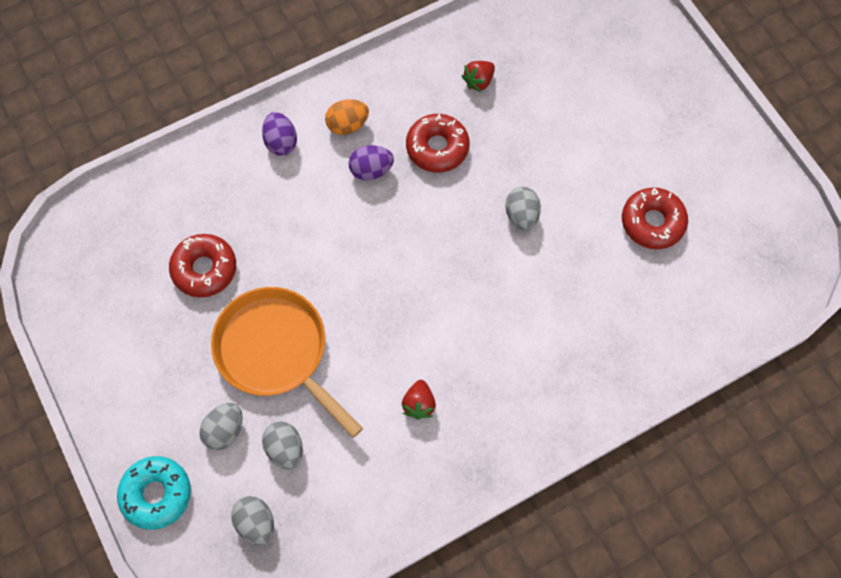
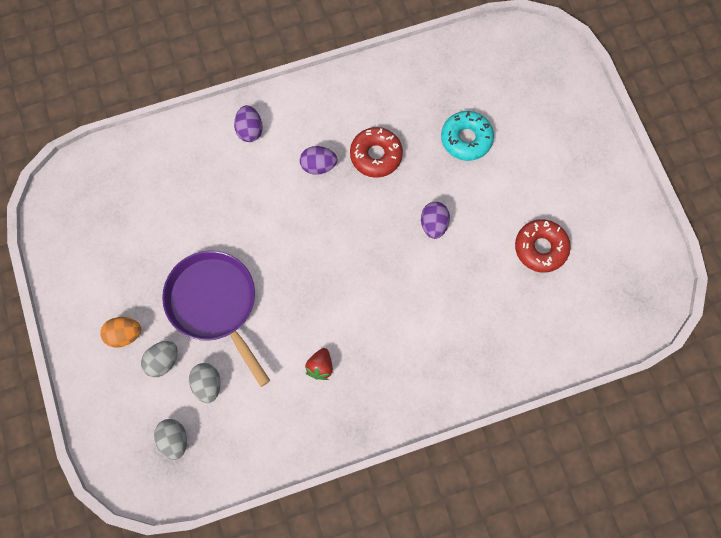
camera: 10 degrees right, 5 degrees up
turquoise donut [117,456,191,530] -> turquoise donut moved to [441,111,494,161]
red donut [169,234,236,297] -> none
orange pan [211,287,363,438] -> purple pan [162,251,270,387]
orange egg [325,99,369,135] -> orange egg moved to [100,317,141,348]
red strawberry [462,61,495,92] -> none
grey egg [505,187,541,231] -> purple egg [421,202,450,239]

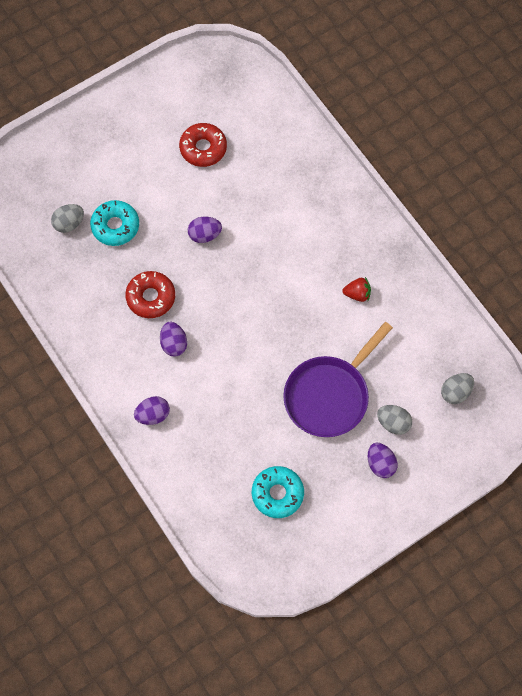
camera: 105 degrees left, 5 degrees down
orange egg [100,317,141,348] -> purple egg [368,443,398,478]
grey egg [189,363,221,403] -> grey egg moved to [51,204,84,233]
none -> turquoise donut [252,466,304,518]

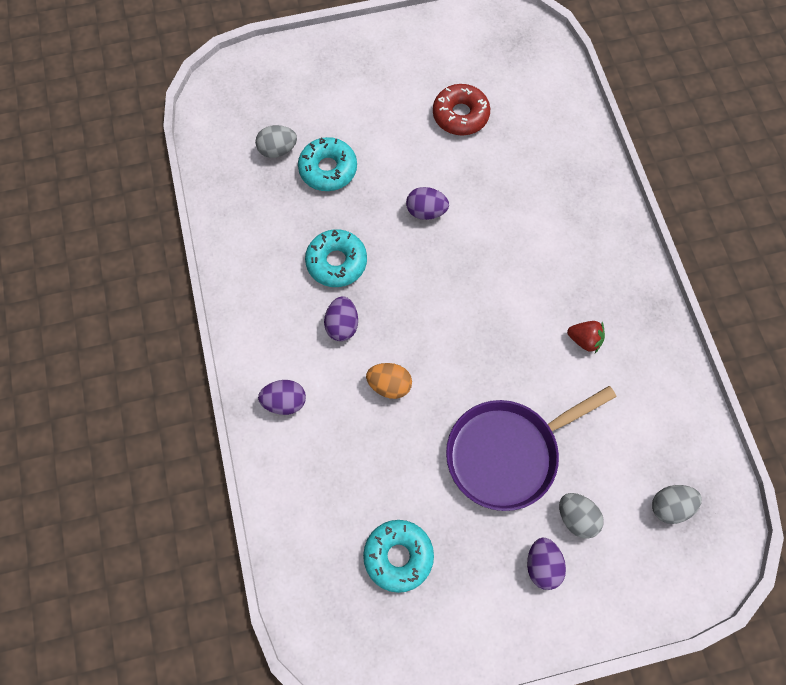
camera: 20 degrees right, 0 degrees up
red donut [125,271,175,318] -> turquoise donut [305,229,367,287]
none -> orange egg [366,363,412,399]

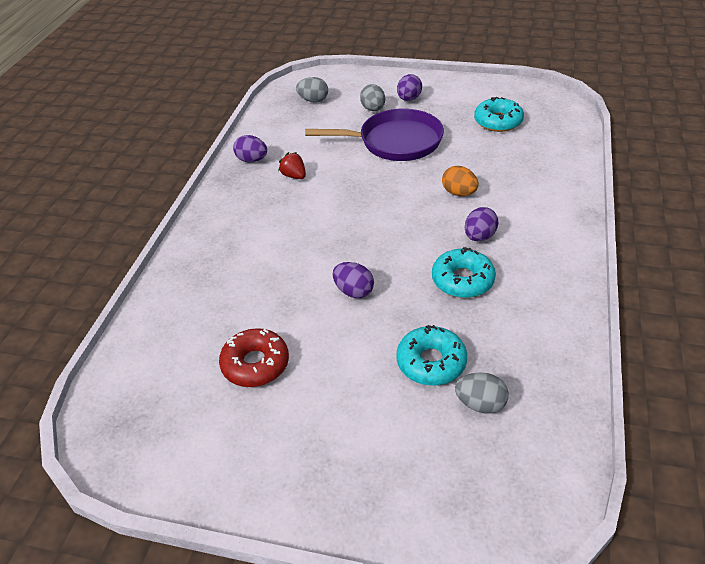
camera: 150 degrees left, 25 degrees down
purple egg [258,380,306,415] -> purple egg moved to [233,135,267,163]

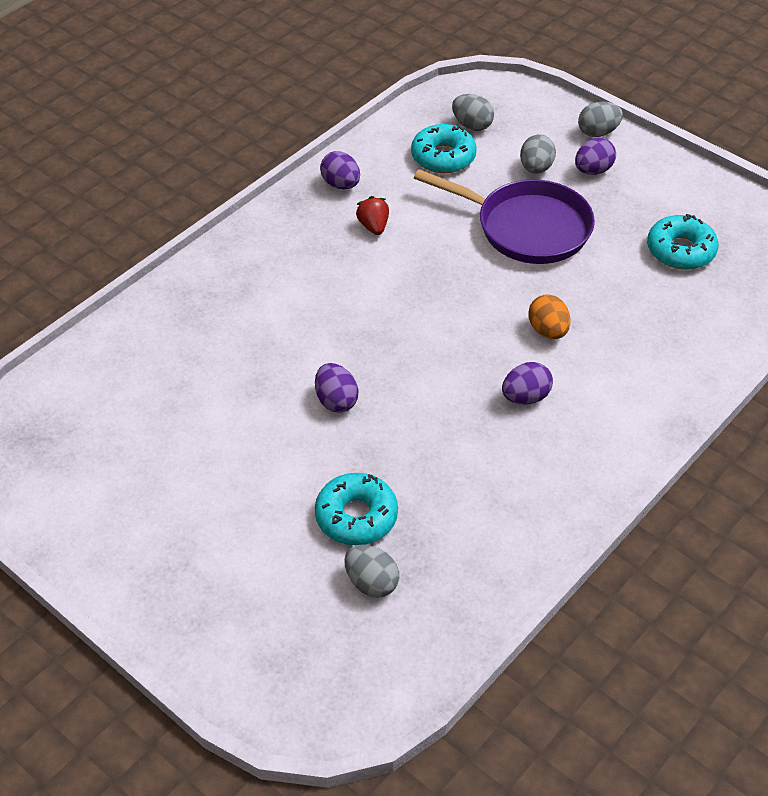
camera: 25 degrees right, 5 degrees up
red donut [219,328,289,387] -> none
turquoise donut [432,247,496,298] -> turquoise donut moved to [411,124,477,173]
none -> grey egg [578,102,623,137]

